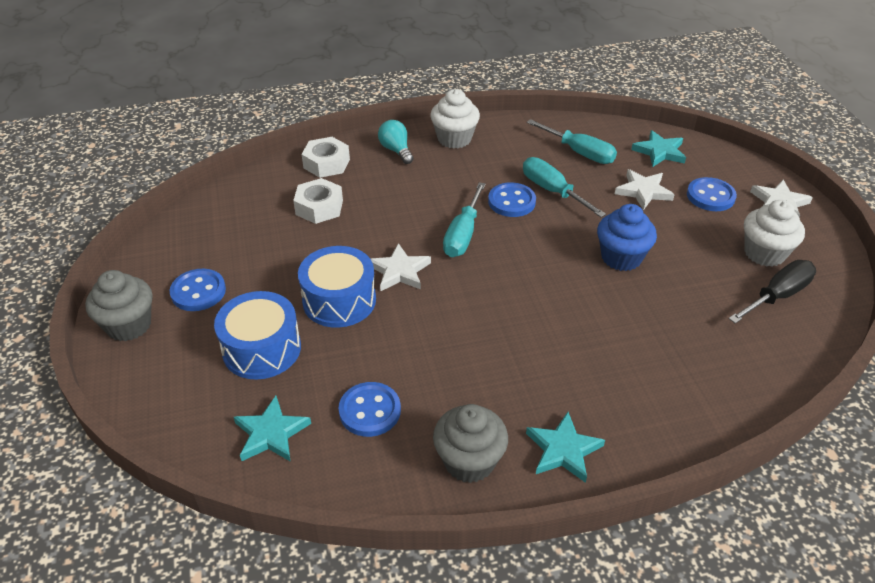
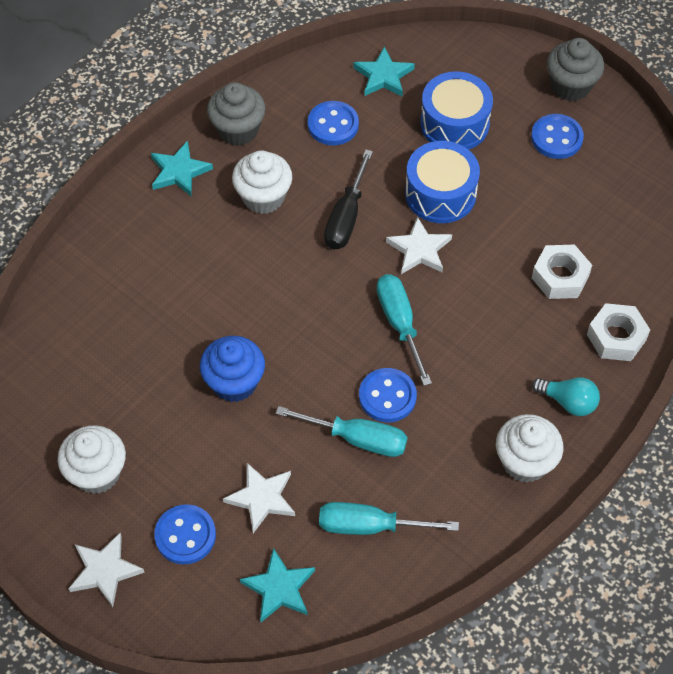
camera: 145 degrees right, 15 degrees up
black screwdriver [728,260,816,323] -> black screwdriver moved to [324,149,373,249]
none -> white cupcake [232,150,292,214]

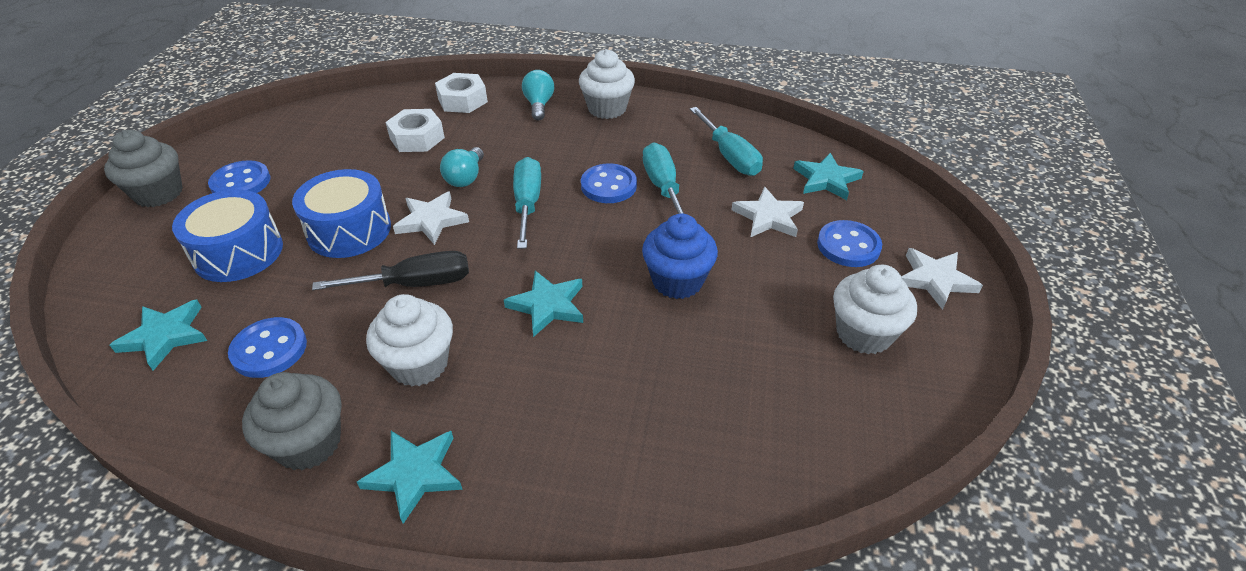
camera: 120 degrees left, 15 degrees down
turquoise screwdriver [377,274,432,386] -> turquoise screwdriver turned 135 degrees clockwise [513,157,541,249]
none -> turquoise light bulb [440,147,484,187]
none -> turquoise star [504,271,583,337]

